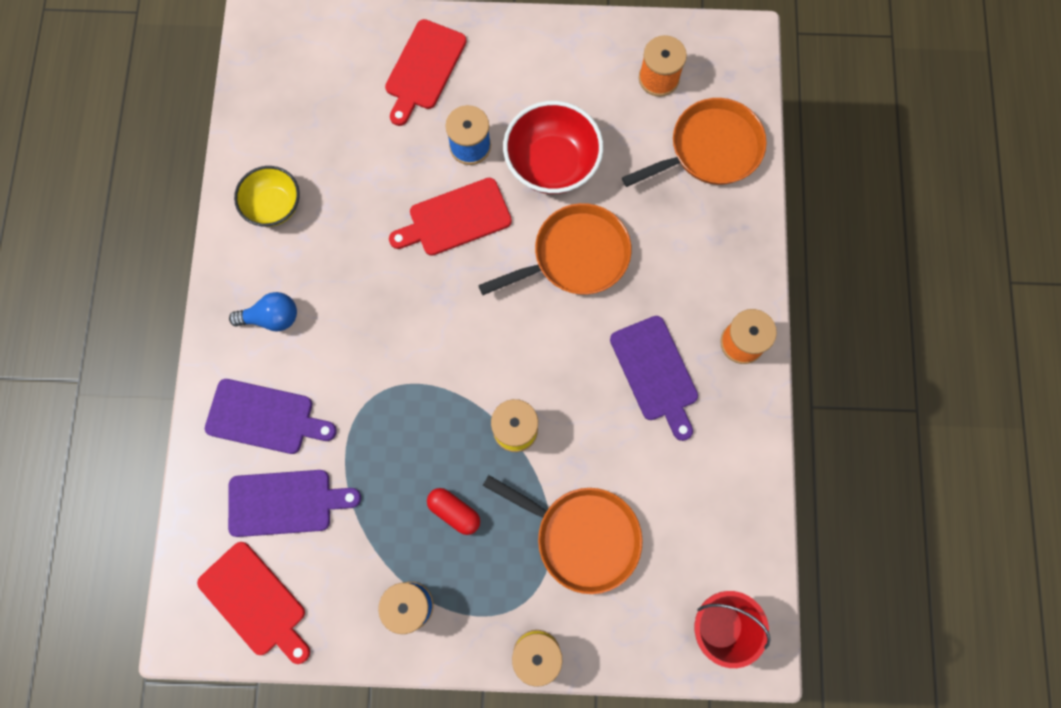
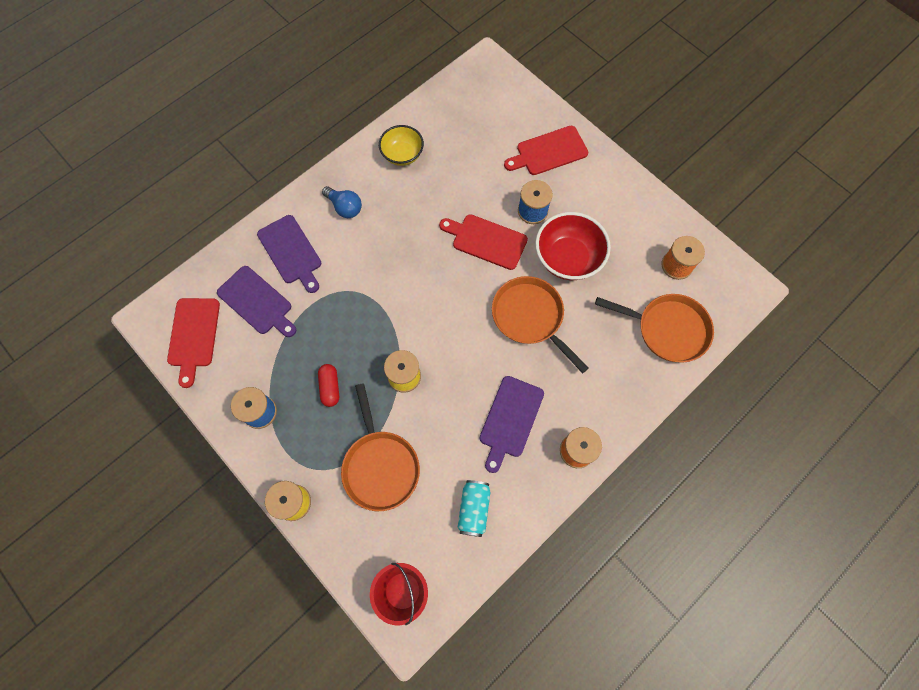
camera: 45 degrees right, 5 degrees down
orange pan [478,203,631,295] -> orange pan turned 150 degrees counterclockwise [492,276,589,373]
none -> turquoise can [458,480,491,537]

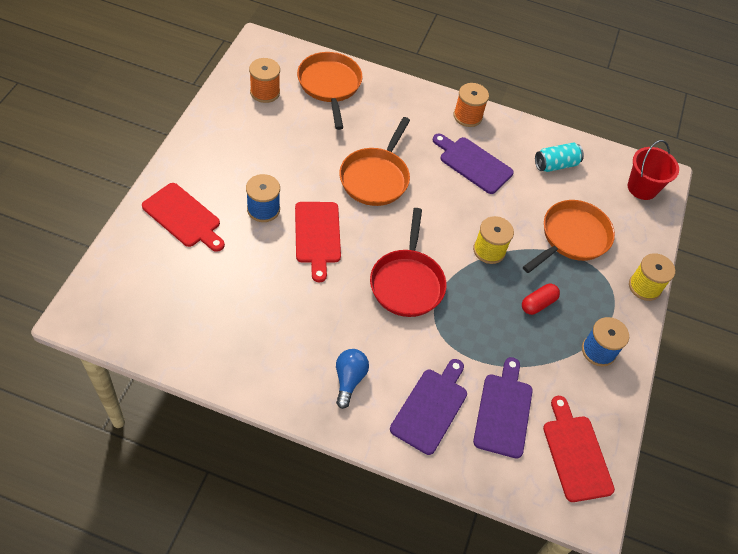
camera: 125 degrees left, 15 degrees down
red cutting board [167,298,220,388] -> red cutting board turned 75 degrees counterclockwise [543,396,615,502]
yellow bowl [379,125,424,166] -> none
purple cutting board [480,376,544,473] -> purple cutting board turned 135 degrees counterclockwise [433,133,514,194]
red bowl [535,212,611,280] -> none
none -> red pan [370,208,446,317]

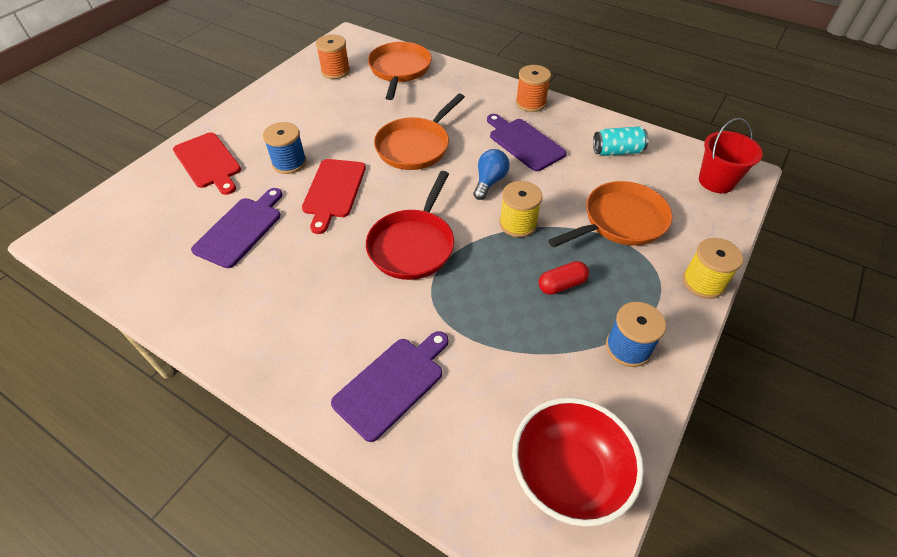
camera: 20 degrees right, 5 degrees down
blue light bulb [336,349,369,409] -> blue light bulb moved to [473,149,510,200]
purple cutting board [473,357,533,459] -> purple cutting board moved to [191,188,282,268]
red cutting board [543,396,615,502] -> red bowl [512,397,644,527]

